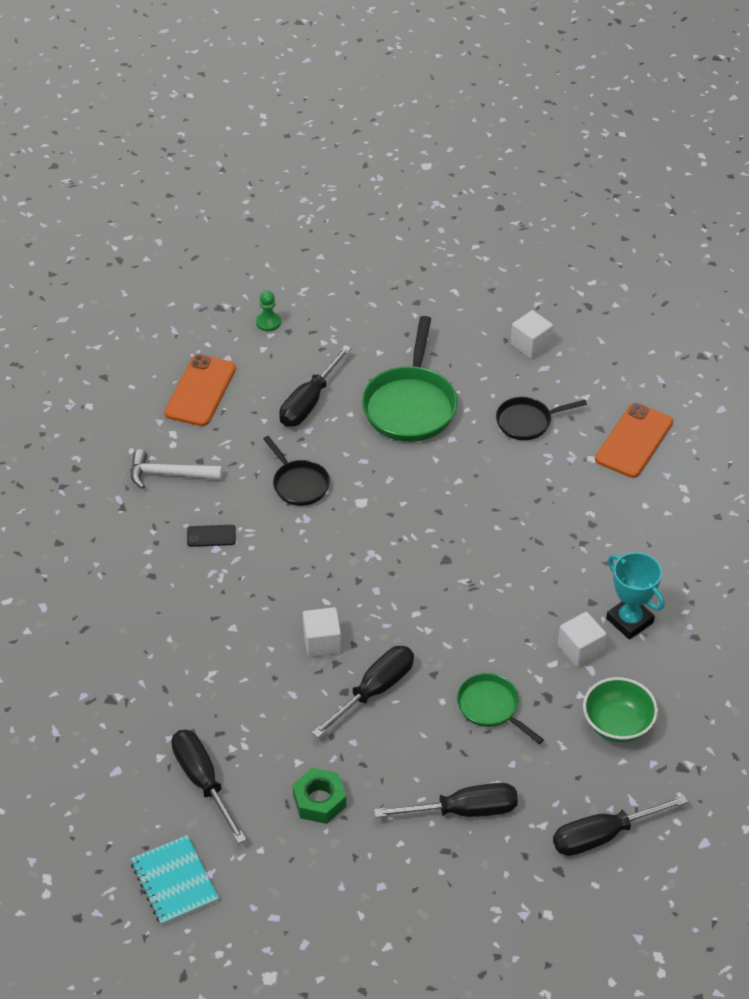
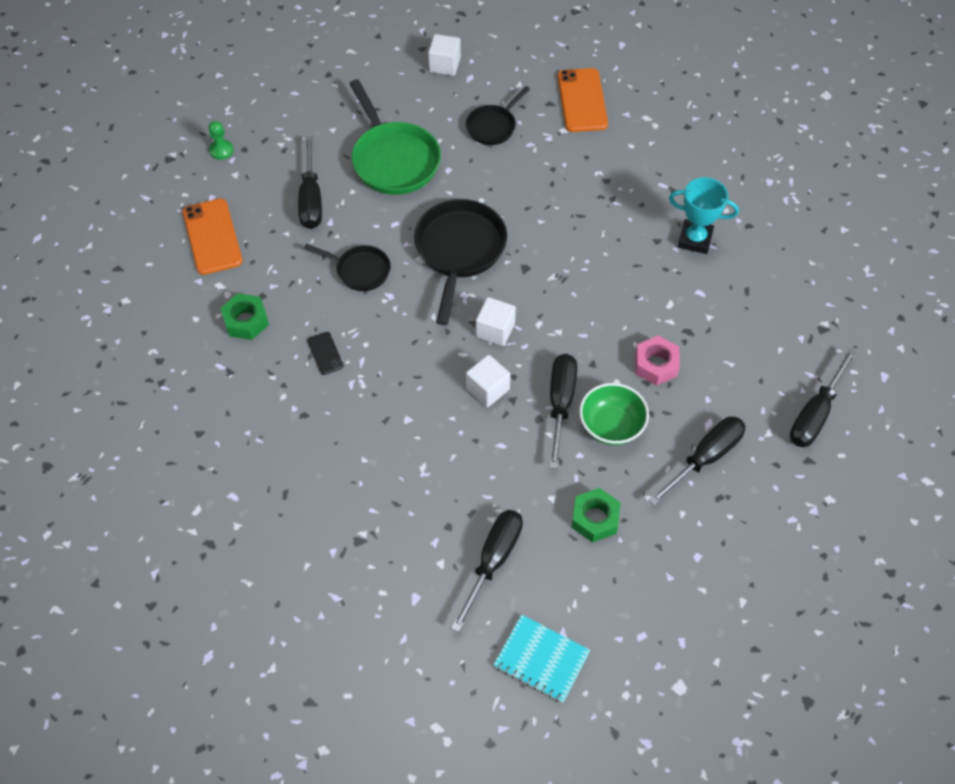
camera: 35 degrees left, 10 degrees up
white hammer [131,449,222,489] -> green nut [221,293,269,340]
black screwdriver [171,730,246,844] -> black screwdriver turned 90 degrees clockwise [451,510,523,632]
black phone [187,525,236,547] -> black phone turned 75 degrees counterclockwise [307,332,344,375]
green pan [457,673,544,744] -> pink nut [635,336,680,386]
white cube [558,612,607,667] -> white cube moved to [476,297,516,346]
green bowl [583,677,658,742] -> green bowl moved to [579,383,649,445]
none -> black pan [414,199,507,325]

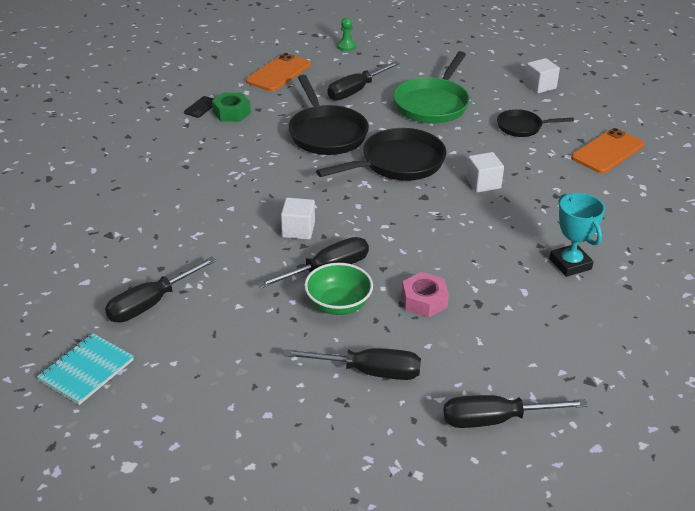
camera: 50 degrees right, 20 degrees down
black pan [304,244,391,291] -> black pan [288,75,369,155], size x1.74
black phone [307,332,344,375] -> black phone moved to [184,96,214,118]
black screwdriver [451,510,523,632] -> black screwdriver turned 150 degrees clockwise [105,257,217,322]
white cube [476,297,516,346] -> white cube moved to [466,152,504,193]
turquoise notebook [493,614,590,703] -> turquoise notebook turned 45 degrees clockwise [37,333,134,405]
green nut [571,488,621,543] -> none

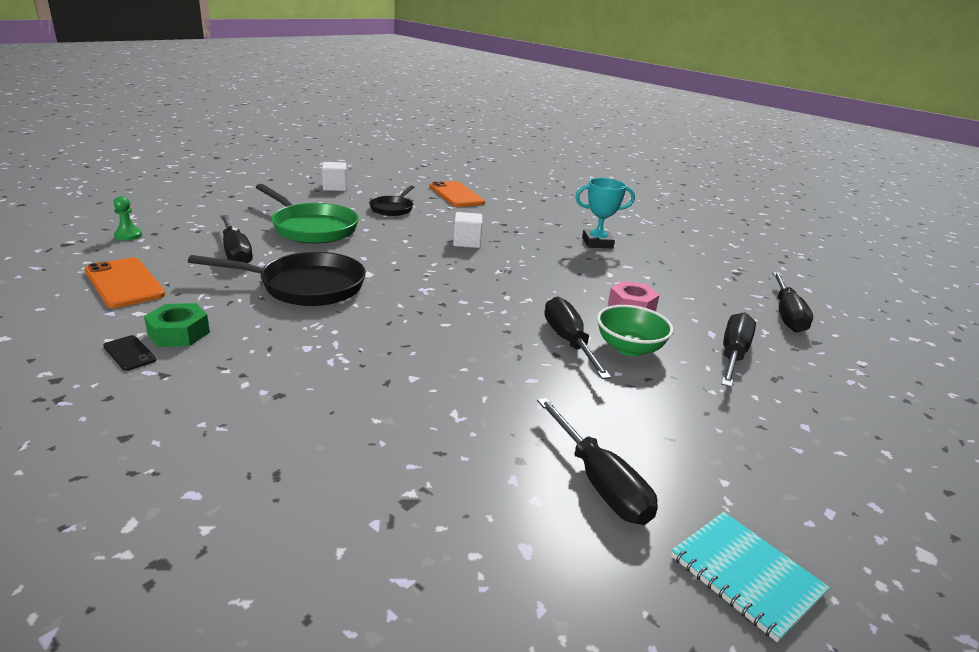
camera: 75 degrees left, 10 degrees down
white cube [281,198,315,240] -> none
black pan [316,128,446,181] -> none

